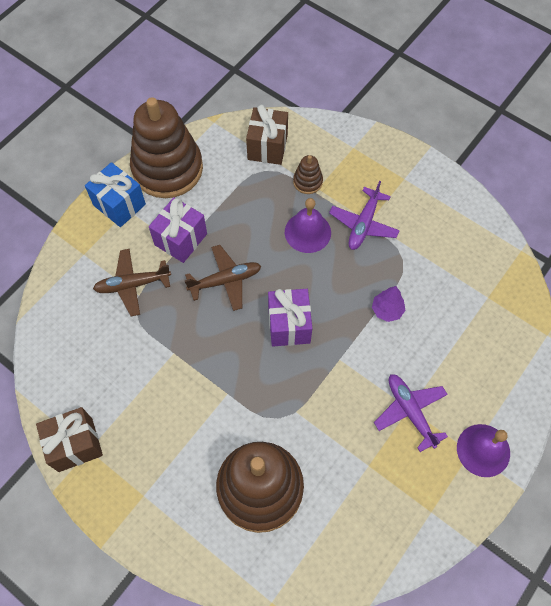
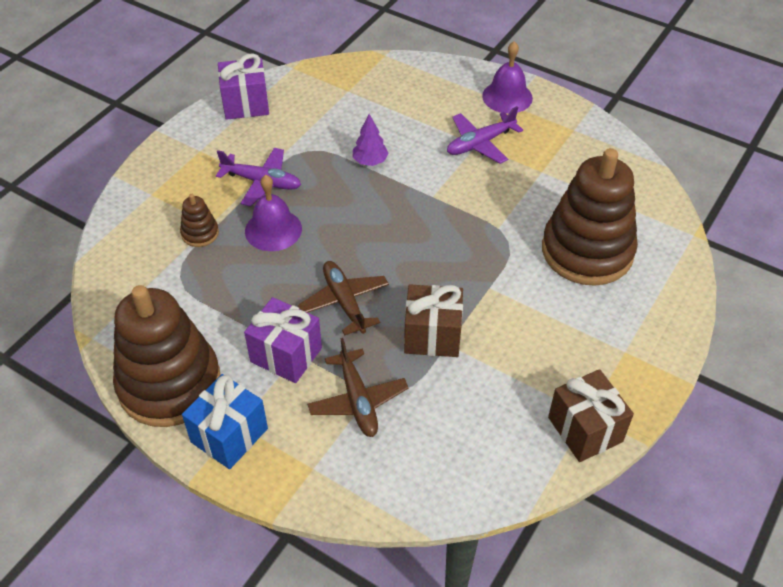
camera: 95 degrees left, 15 degrees down
brown gift [246,105,288,165] -> brown gift moved to [404,284,463,357]
purple gift [268,289,312,346] -> purple gift moved to [218,53,269,120]

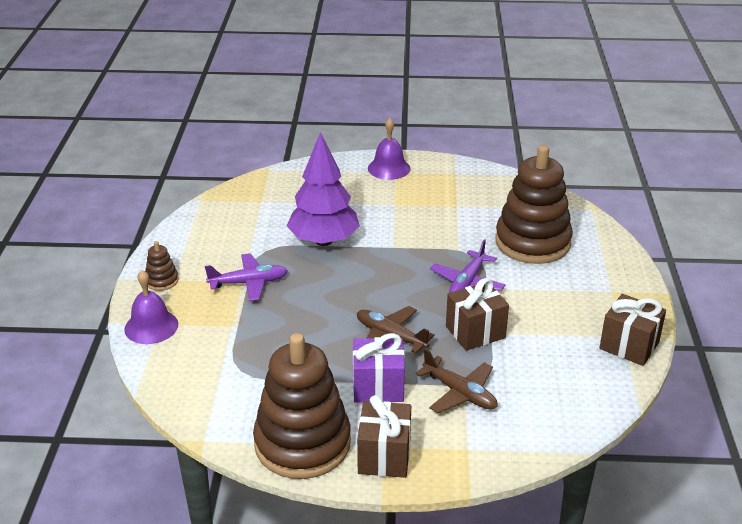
camera: 30 degrees left, 15 degrees down
brown stacking toy [180,194,219,247] -> brown stacking toy moved to [145,241,179,291]
blue gift [182,374,268,469] -> brown gift [357,395,411,478]
purple gift [218,53,269,120] -> none
purple bell [245,175,302,251] -> purple bell moved to [124,270,178,344]
purple tree [352,114,389,166] -> purple tree [287,132,360,246], size x2.23
purple plane [447,106,523,164] -> purple plane moved to [430,239,505,293]

